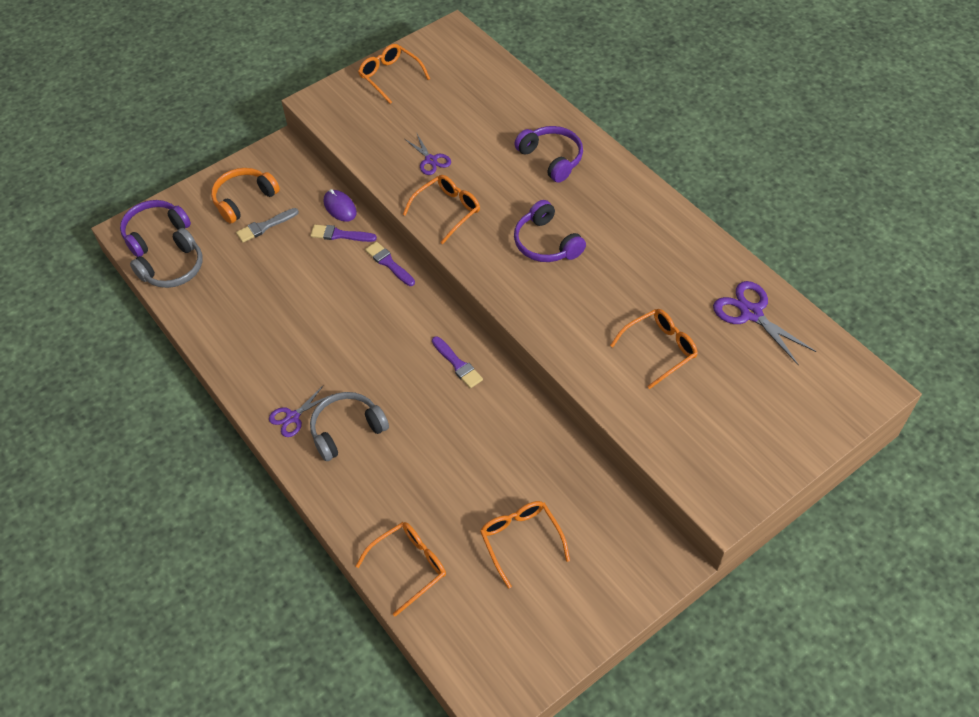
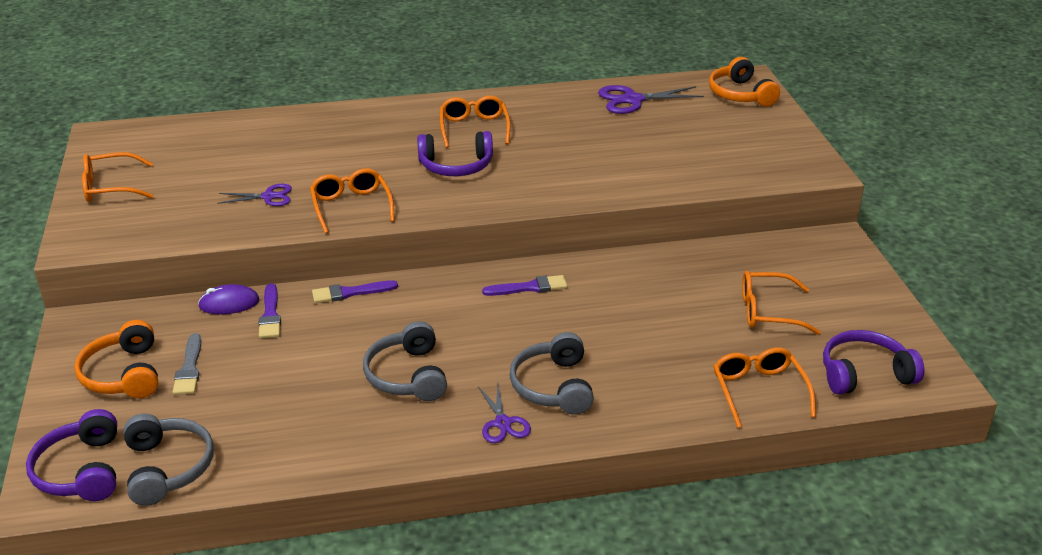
camera: 65 degrees left, 20 degrees down
purple brush [310,225,377,242] -> purple brush turned 45 degrees counterclockwise [259,283,281,339]
purple headphones [515,126,583,183] -> purple headphones moved to [823,330,924,395]
orange glasses [610,309,698,389] -> orange glasses moved to [440,96,511,148]
none -> grey headphones [363,321,447,401]
none -> orange headphones [709,57,780,107]

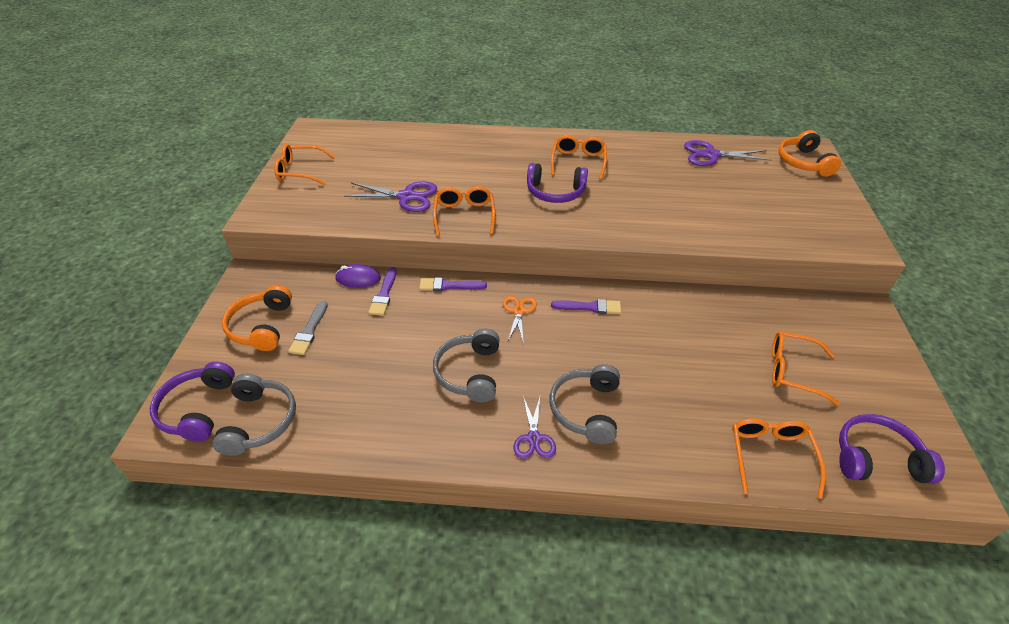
camera: 15 degrees right, 10 degrees up
purple scissors [217,184,292,206] -> purple scissors [344,181,437,212], size x1.62
none -> orange scissors [503,296,537,344]

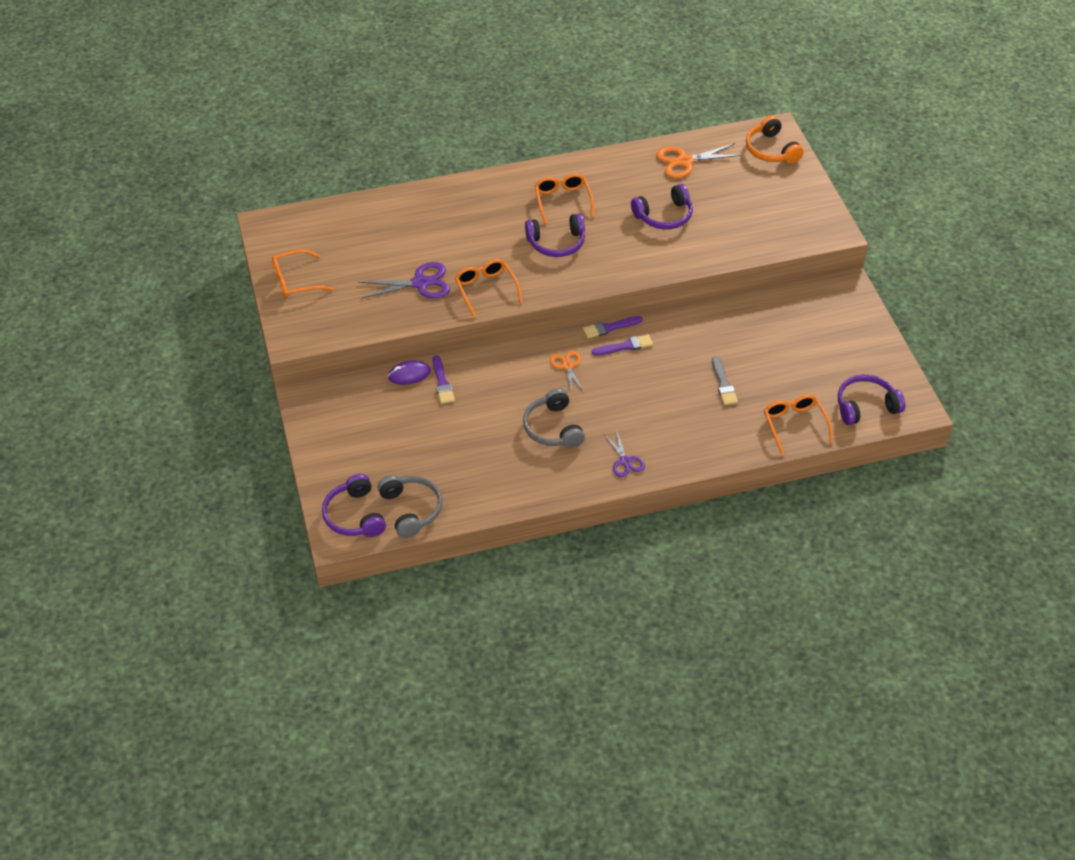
camera: 20 degrees left, 5 degrees up
orange headphones [222,285,292,351] -> none
grey brush [288,301,328,355] -> grey brush moved to [712,356,738,405]
purple brush [419,277,487,291] -> purple brush moved to [583,316,643,338]
grey headphones [550,364,620,444] -> none
purple scissors [684,140,772,166] -> orange scissors [656,143,742,178]
orange glasses [772,331,840,405] -> none
none -> purple headphones [631,184,693,229]

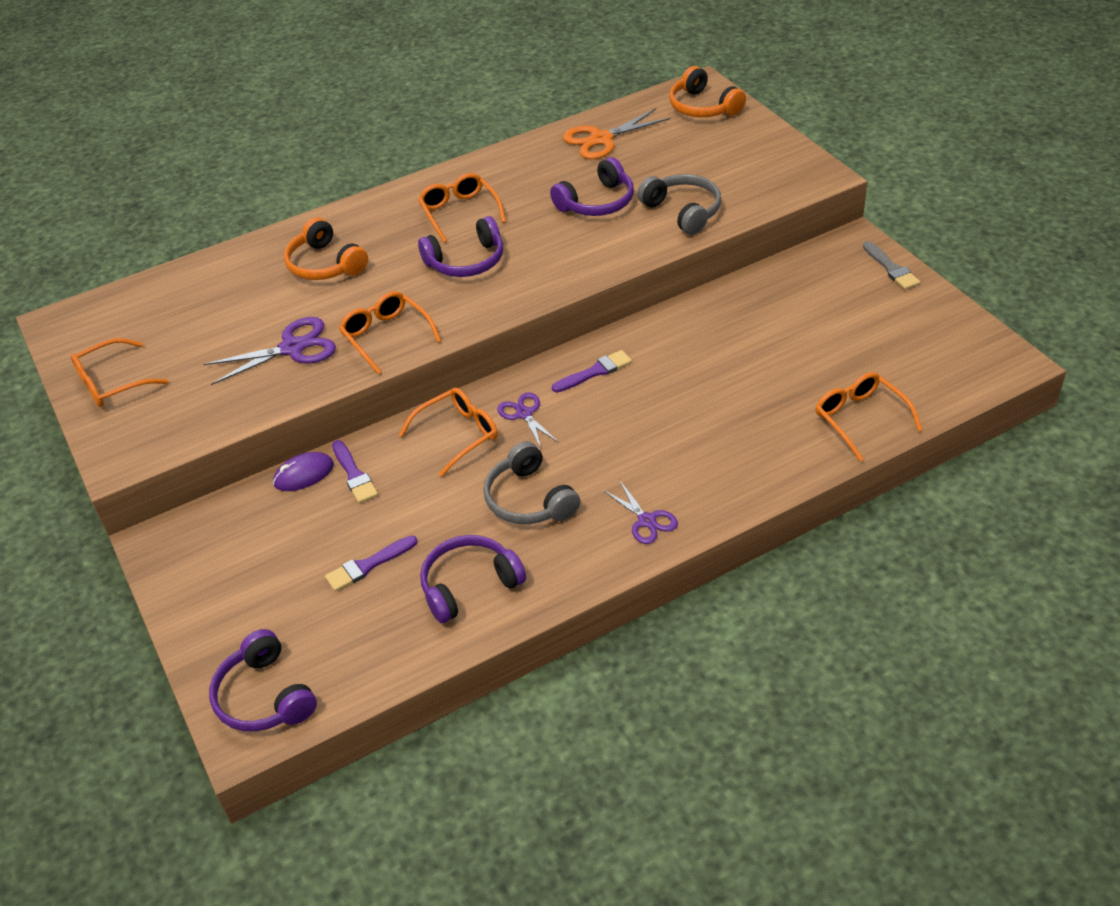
camera: 10 degrees left, 5 degrees down
grey headphones [378,475,442,538] -> grey headphones moved to [637,174,721,235]
orange scissors [550,351,585,393] -> purple scissors [497,392,559,448]
purple brush [583,316,643,338] -> purple brush moved to [325,535,418,592]
grey brush [712,356,738,405] -> grey brush moved to [863,241,920,290]
purple headphones [838,374,905,425] -> purple headphones moved to [420,535,526,623]
none -> orange headphones [284,218,368,280]
none -> orange glasses [399,388,498,477]

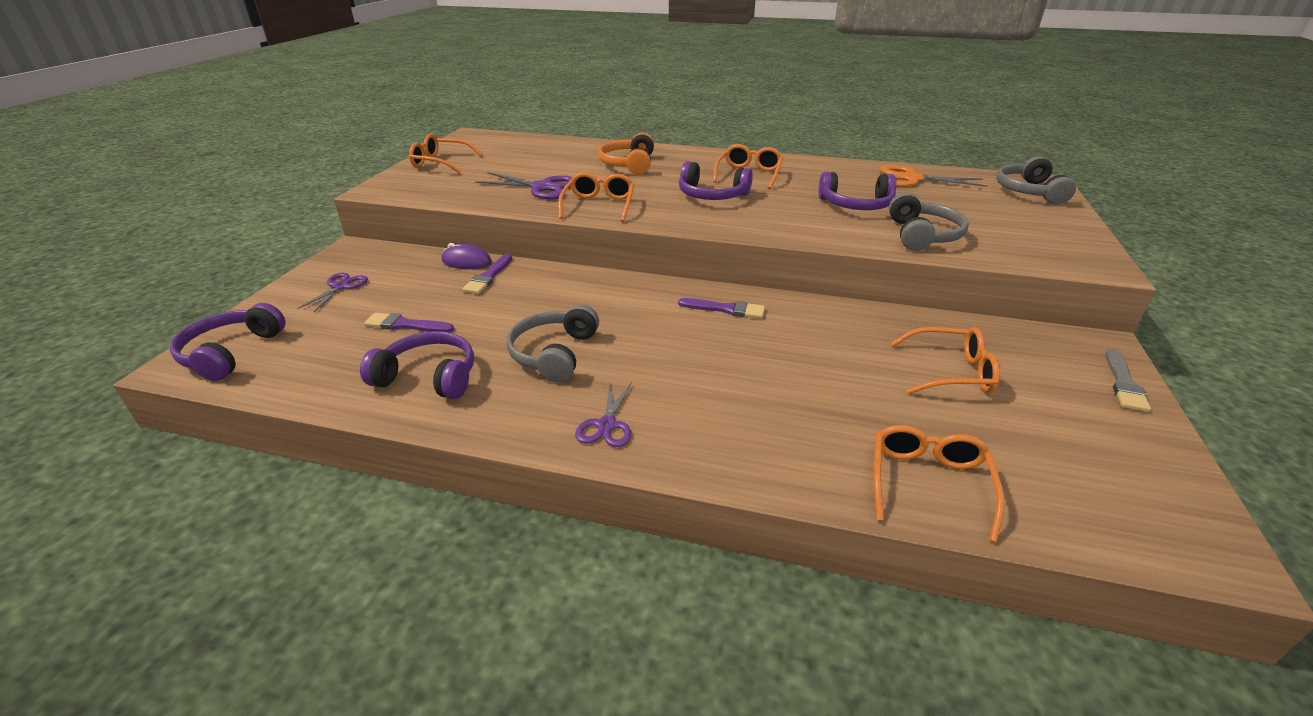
camera: 40 degrees right, 10 degrees down
orange glasses [399,388,498,477] -> orange glasses moved to [891,327,1000,394]
purple scissors [497,392,559,448] -> purple scissors moved to [297,273,368,312]
orange headphones [669,66,746,117] -> grey headphones [996,156,1076,205]

